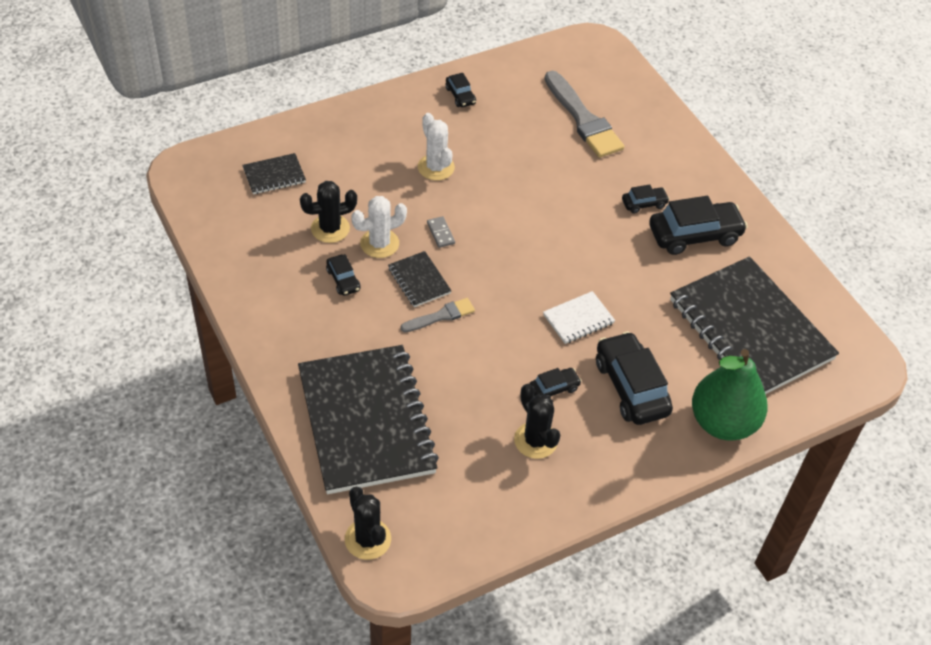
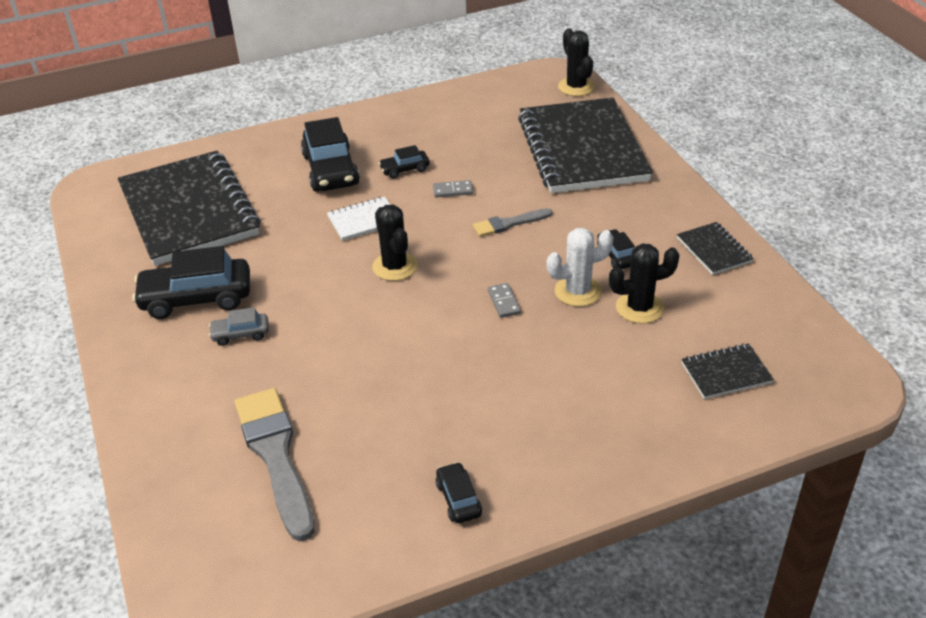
camera: 170 degrees left, 10 degrees down
black notebook [388,251,452,307] -> black notebook moved to [677,222,754,275]
white cactus [418,113,455,180] -> none
black cactus [514,384,560,459] -> black cactus moved to [372,204,417,281]
black car [622,185,670,214] -> grey car [209,307,269,346]
green pear [692,349,768,441] -> none
none -> grey domino [433,180,473,198]

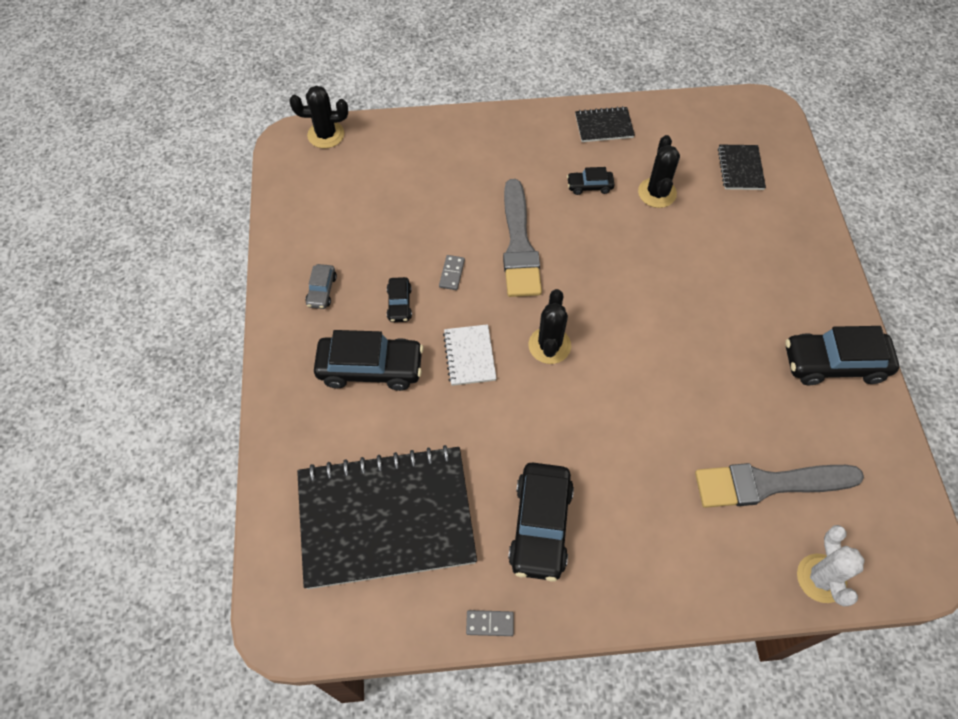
camera: 75 degrees left, 20 degrees up
grey car [209,307,269,346] -> grey car moved to [305,264,337,309]
black cactus [372,204,417,281] -> black cactus turned 75 degrees counterclockwise [529,289,571,364]
black car [436,462,482,523] -> black car [786,326,899,386], size x2.01
grey brush [473,208,552,237] -> grey brush [503,179,542,297], size x1.88
grey domino [488,283,521,318] -> grey domino moved to [466,610,514,636]
black notebook [518,97,653,193] -> none
white cactus [547,228,613,306] -> white cactus moved to [797,525,865,607]

